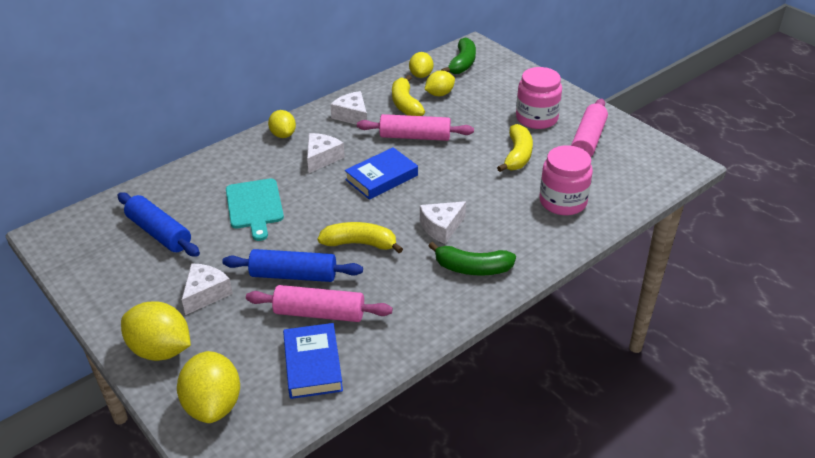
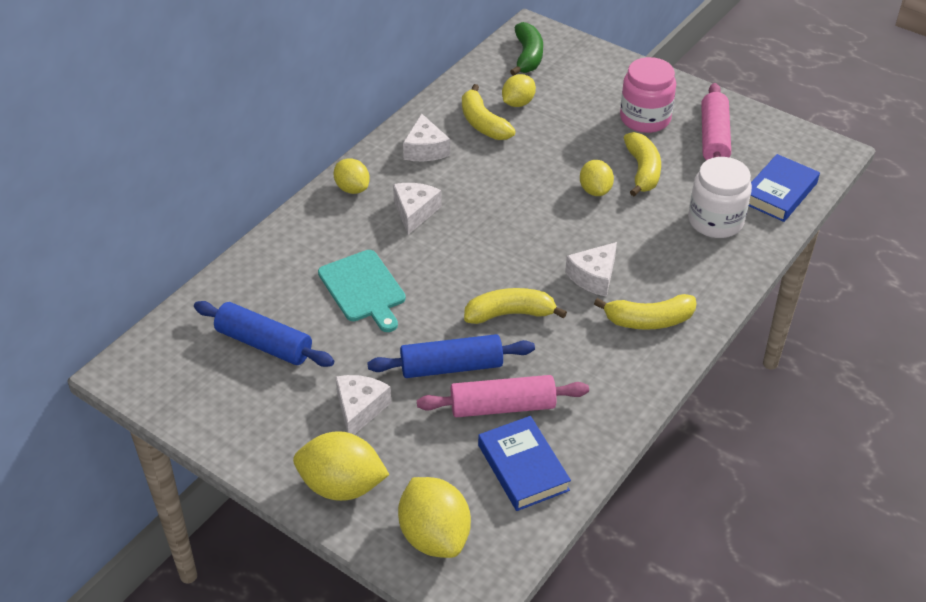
camera: 15 degrees left, 5 degrees up
white cheese [330,91,367,125] -> white cheese turned 135 degrees counterclockwise [403,113,450,162]
blue book [345,147,418,200] -> blue book moved to [749,154,820,222]
pink rolling pin [357,114,474,141] -> none
yellow lemon [409,52,433,78] -> yellow lemon moved to [580,160,614,196]
green banana [429,242,516,276] -> yellow banana [594,294,696,330]
pink jar [539,145,593,215] -> white jar [688,157,752,238]

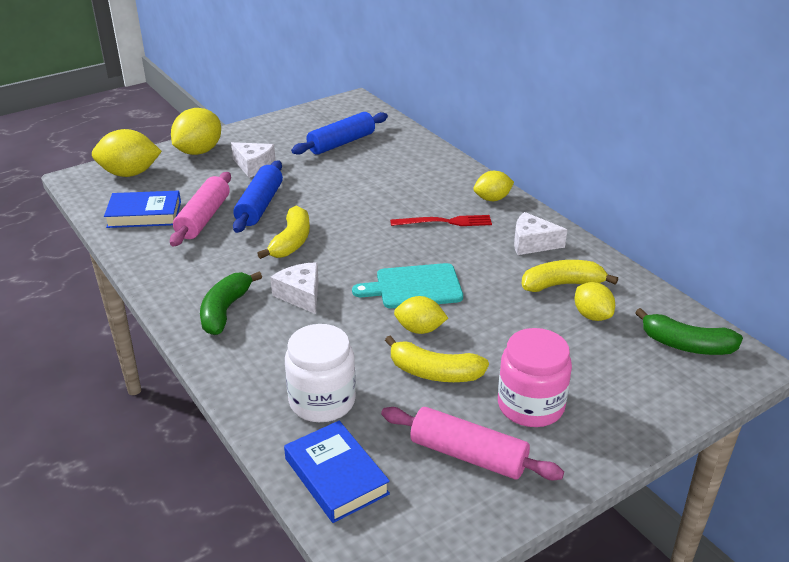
camera: 110 degrees right, 10 degrees down
turquoise cutting board [318,250,406,332] -> turquoise cutting board moved to [352,263,463,308]
white cheese [393,183,442,235] -> red fork [390,215,492,226]
yellow banana [594,294,696,330] -> green banana [200,272,262,335]

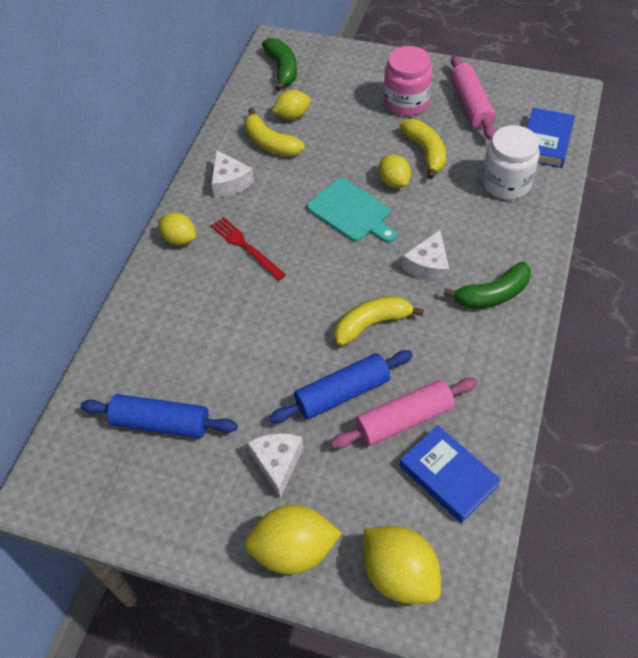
camera: 125 degrees left, 20 degrees up
yellow lemon [574,282,615,321] -> yellow lemon turned 45 degrees clockwise [272,90,311,120]

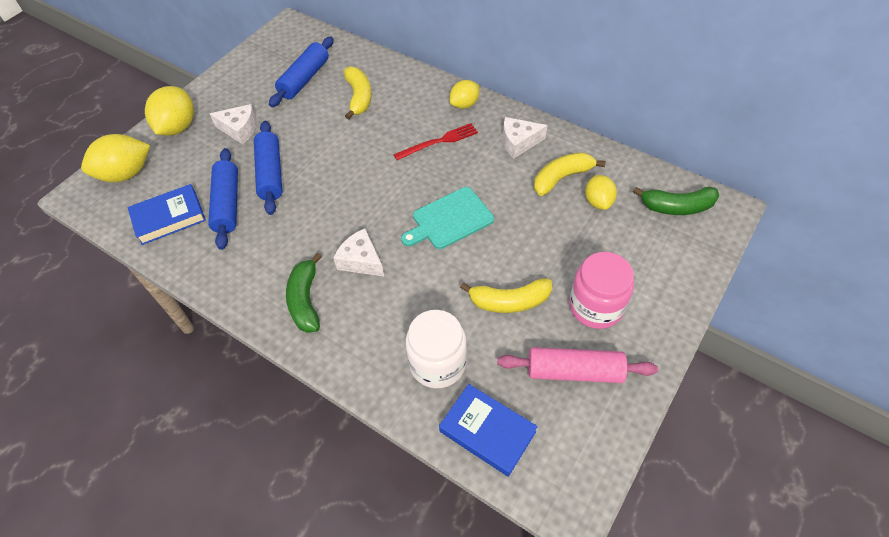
camera: 105 degrees right, 0 degrees up
pink rolling pin [330,378,478,449] -> blue rolling pin [208,148,238,250]
yellow banana [334,296,424,346] -> yellow banana moved to [344,66,372,120]
yellow lemon [379,154,411,188] -> none

